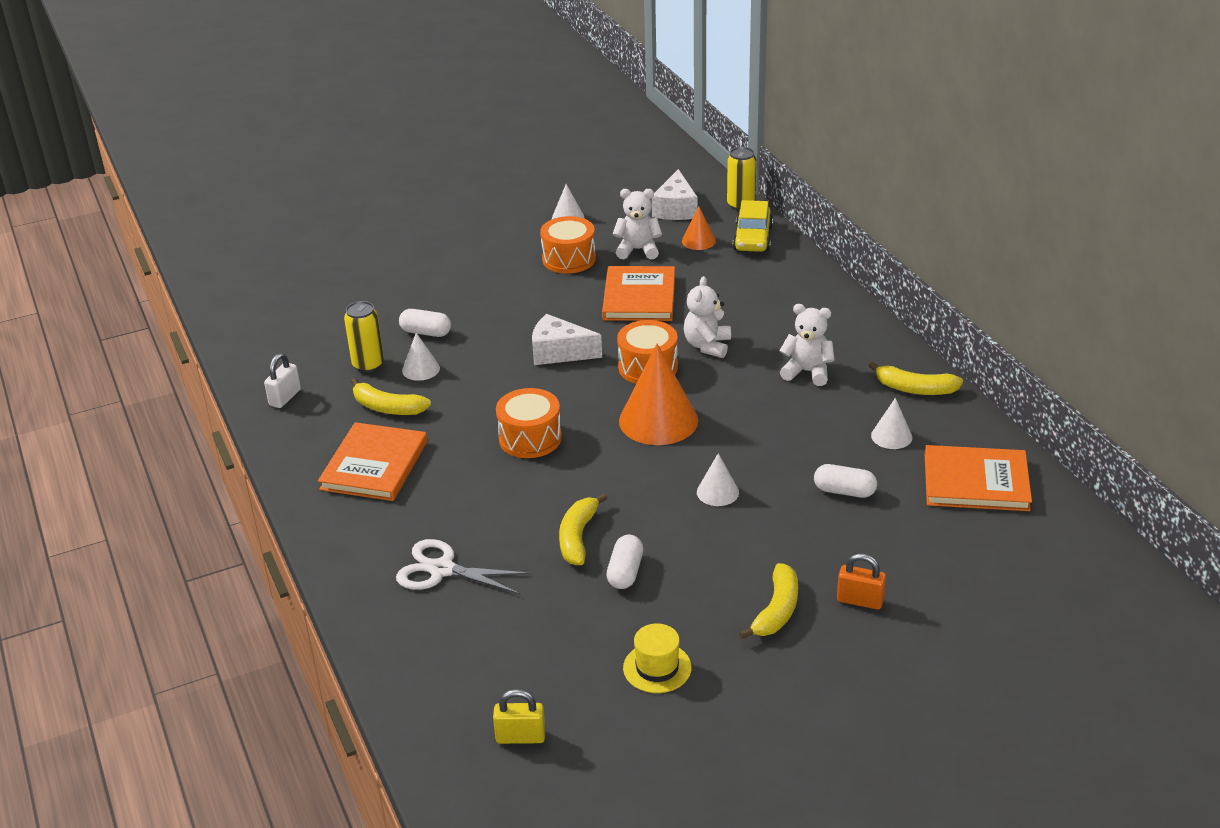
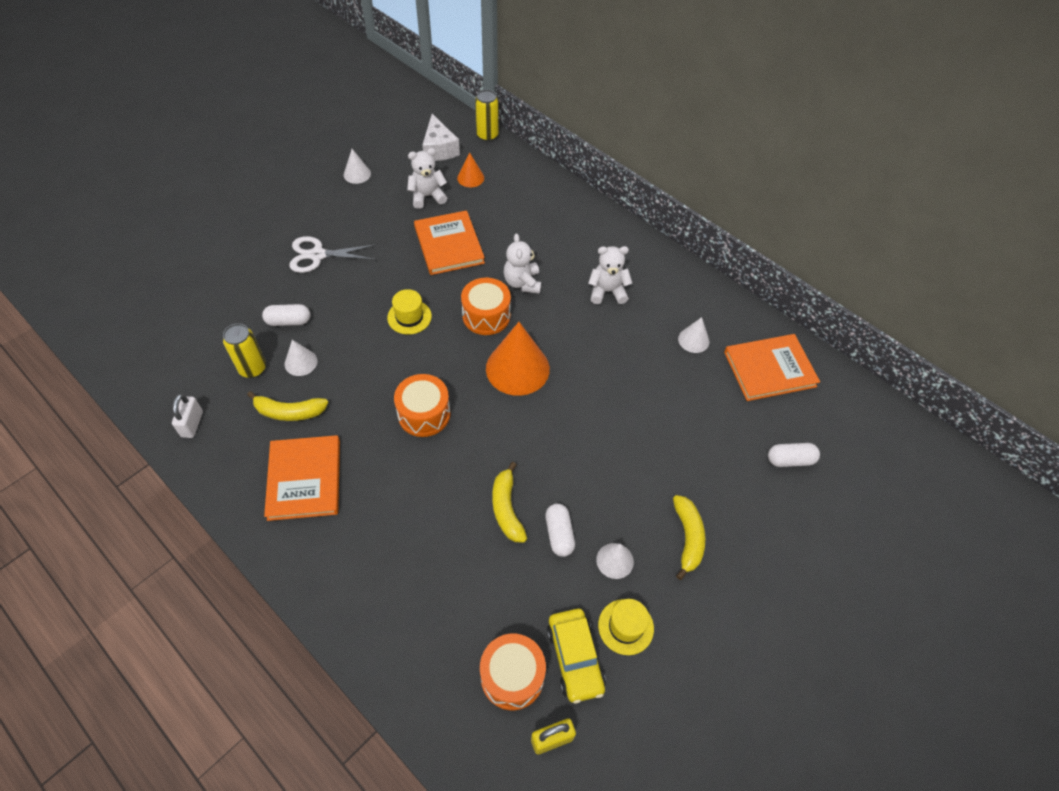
camera: 25 degrees left, 20 degrees up
white scissors [396,539,531,594] -> white scissors moved to [289,236,377,273]
white cheese [532,314,602,365] -> yellow hat [387,289,432,335]
orange drum [540,216,596,274] -> orange drum moved to [480,634,546,710]
white cone [697,453,739,506] -> white cone moved to [596,543,634,579]
yellow car [733,200,773,252] -> yellow car moved to [547,609,606,704]
white capsule [814,464,877,498] -> white capsule moved to [768,443,820,467]
orange padlock [837,553,886,610] -> none
yellow banana [869,362,963,395] -> none

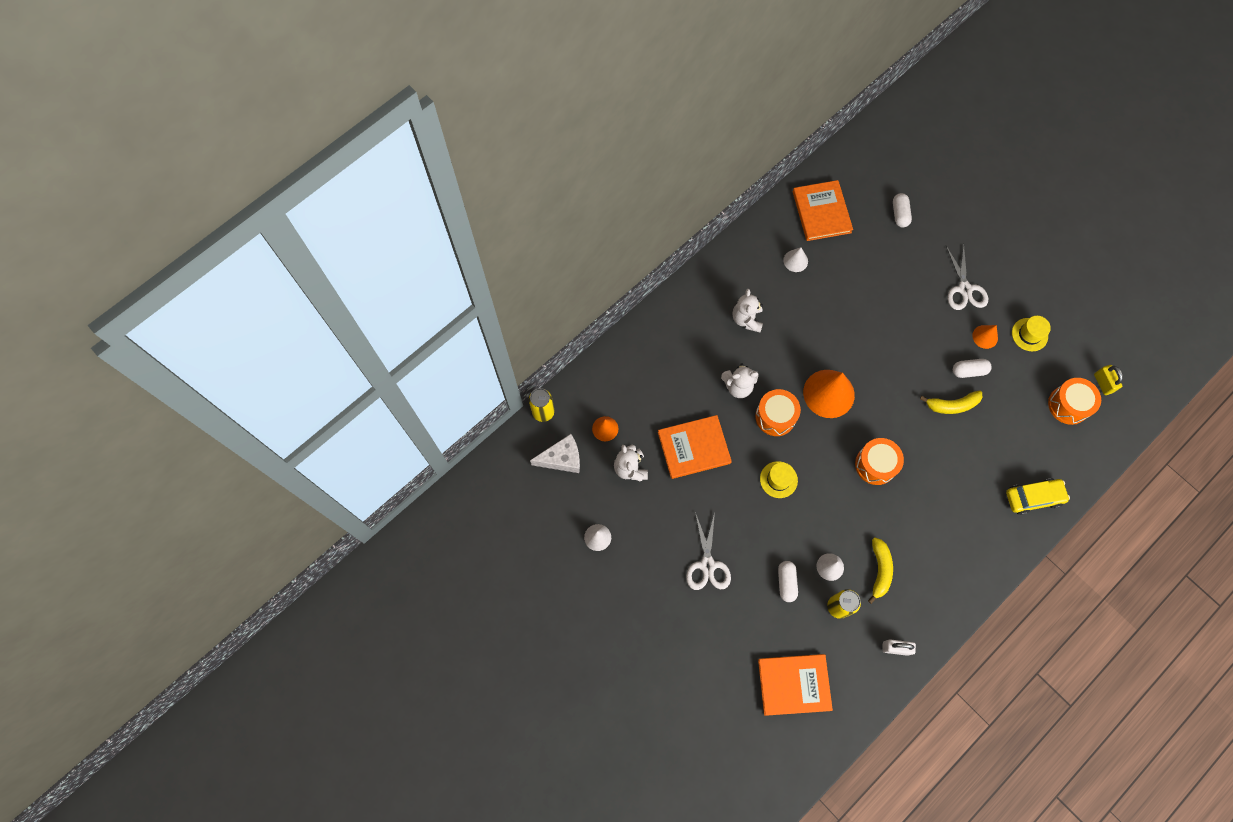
camera: 85 degrees left, 15 degrees up
orange book [264,435,340,521] -> orange book moved to [758,654,833,716]
yellow car [547,609,606,704] -> yellow car moved to [1006,478,1070,515]
white cone [596,543,634,579] -> orange cone [972,325,998,349]
yellow banana [673,495,705,580] -> white scissors [946,243,988,310]

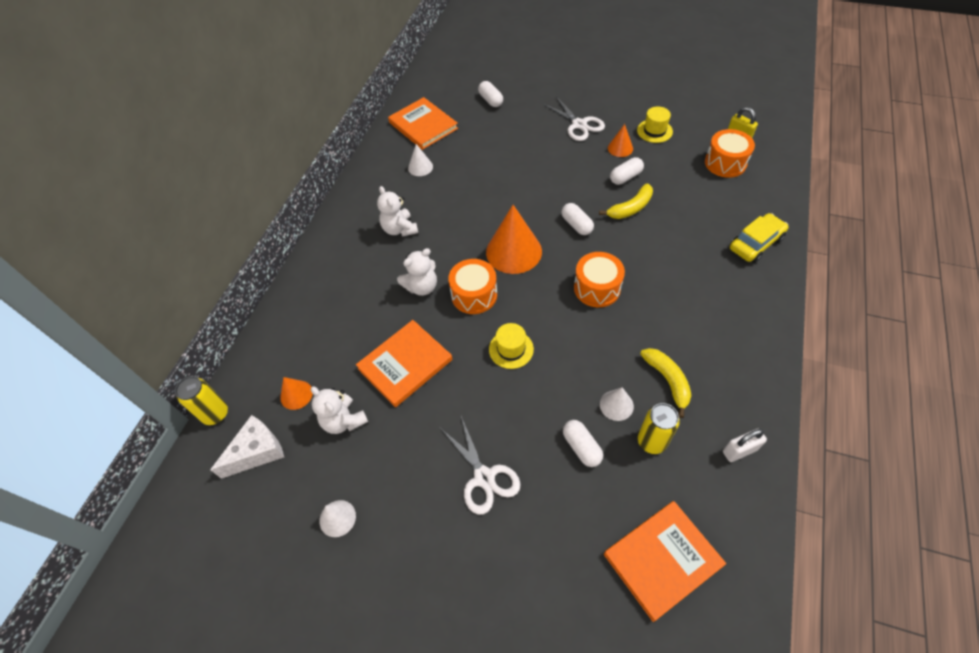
camera: 25 degrees left, 15 degrees down
none -> white capsule [561,203,594,235]

